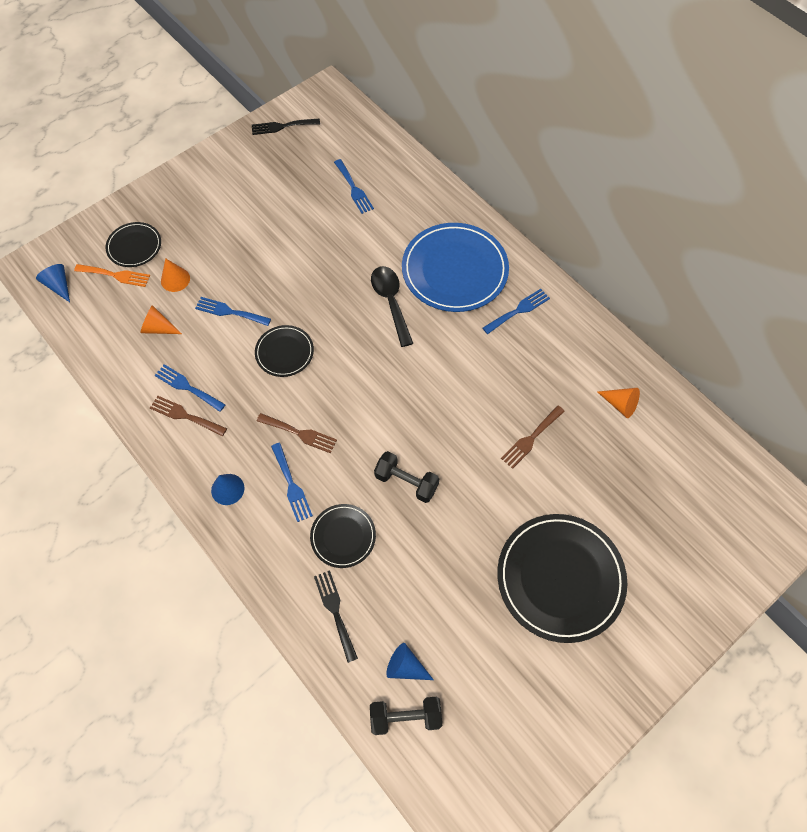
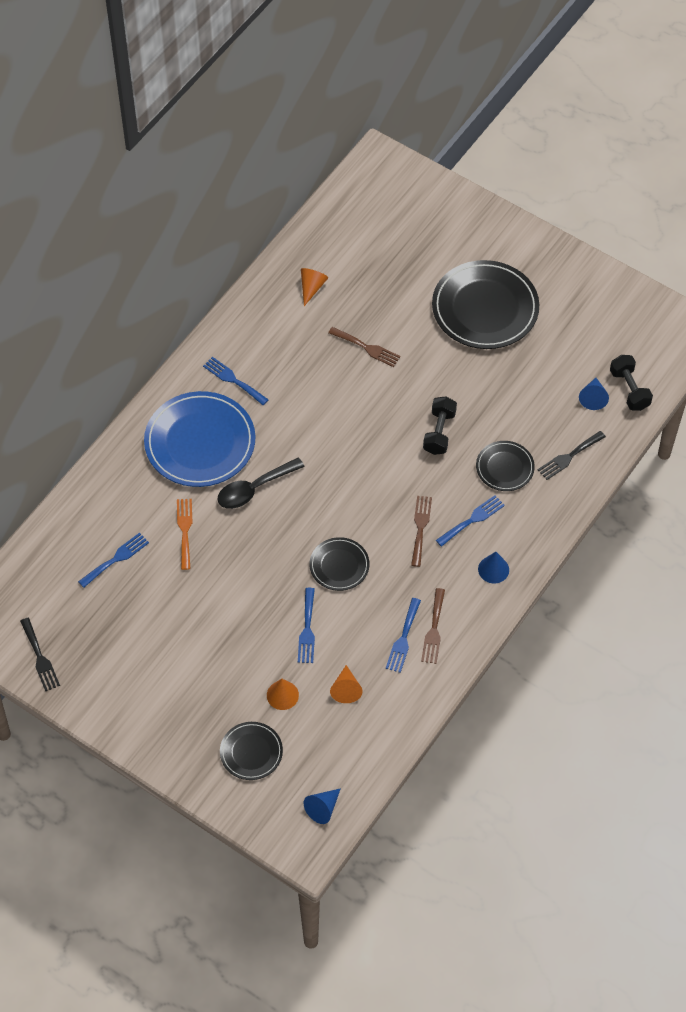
camera: 105 degrees left, 5 degrees down
orange fork [74,264,150,287] -> orange fork moved to [177,499,192,570]

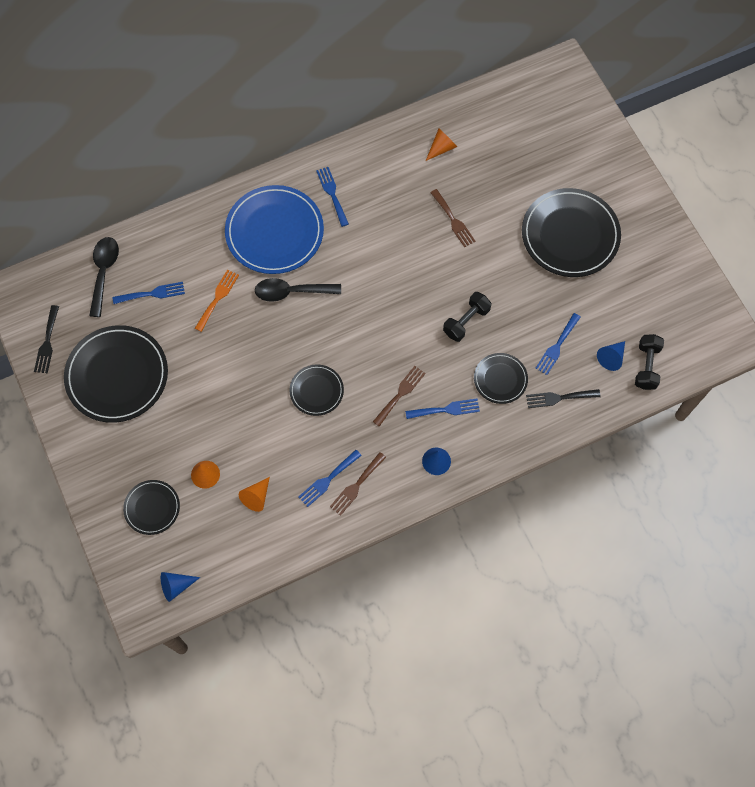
camera: 30 degrees right, 10 degrees up
blue fork [298,588,315,663] -> blue fork moved to [536,313,581,375]
none -> black plate [64,325,168,423]
none -> black spoon [89,237,119,317]

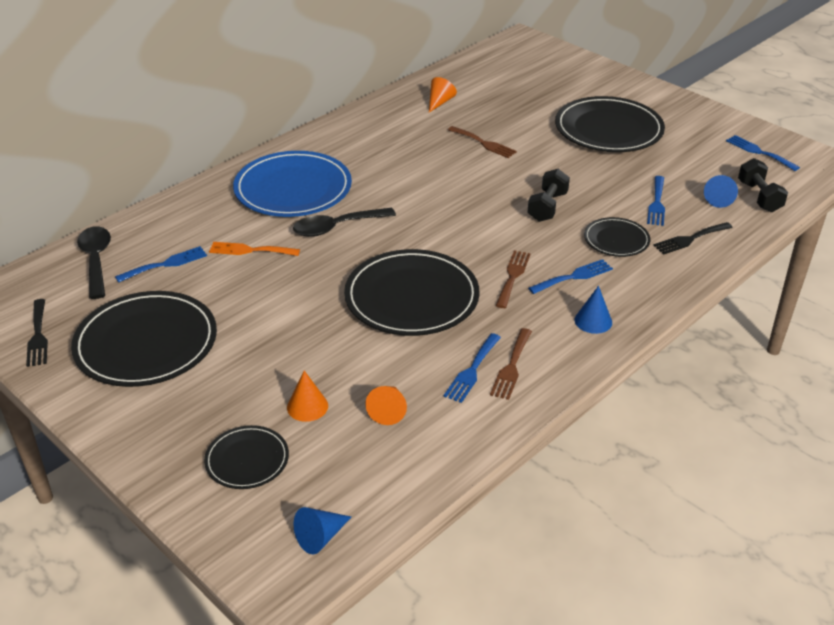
camera: 20 degrees left, 30 degrees down
orange fork [195,269,239,332] -> orange fork turned 90 degrees counterclockwise [209,242,300,256]
black plate [289,365,344,416] -> black plate [344,249,480,336], size x1.91
blue fork [316,167,349,227] -> blue fork moved to [726,135,800,171]

